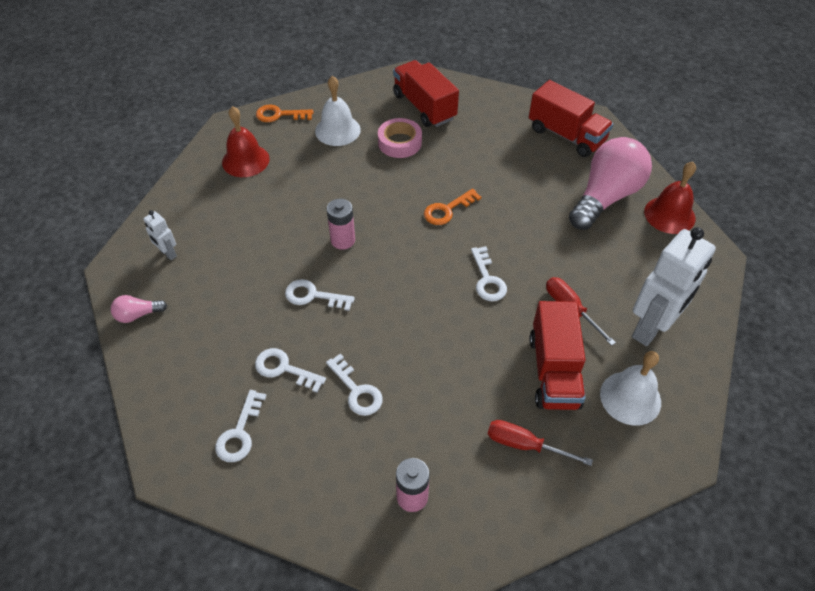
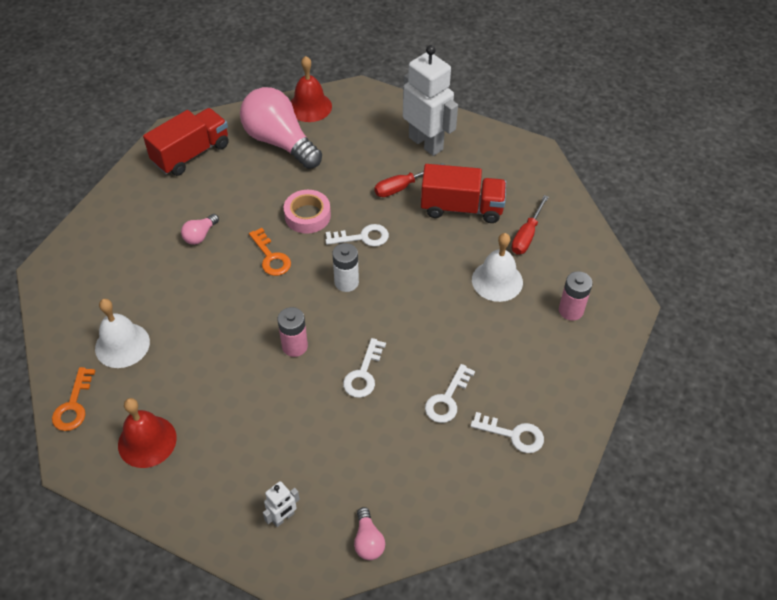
camera: 85 degrees left, 0 degrees up
white key [326,353,382,416] -> none
pink tape [378,118,422,158] -> pink tape moved to [284,190,331,234]
red truck [393,60,459,127] -> none
white bell [600,351,661,426] -> white bell moved to [472,233,523,302]
none -> pink light bulb [181,214,219,245]
none -> white battery [332,243,359,292]

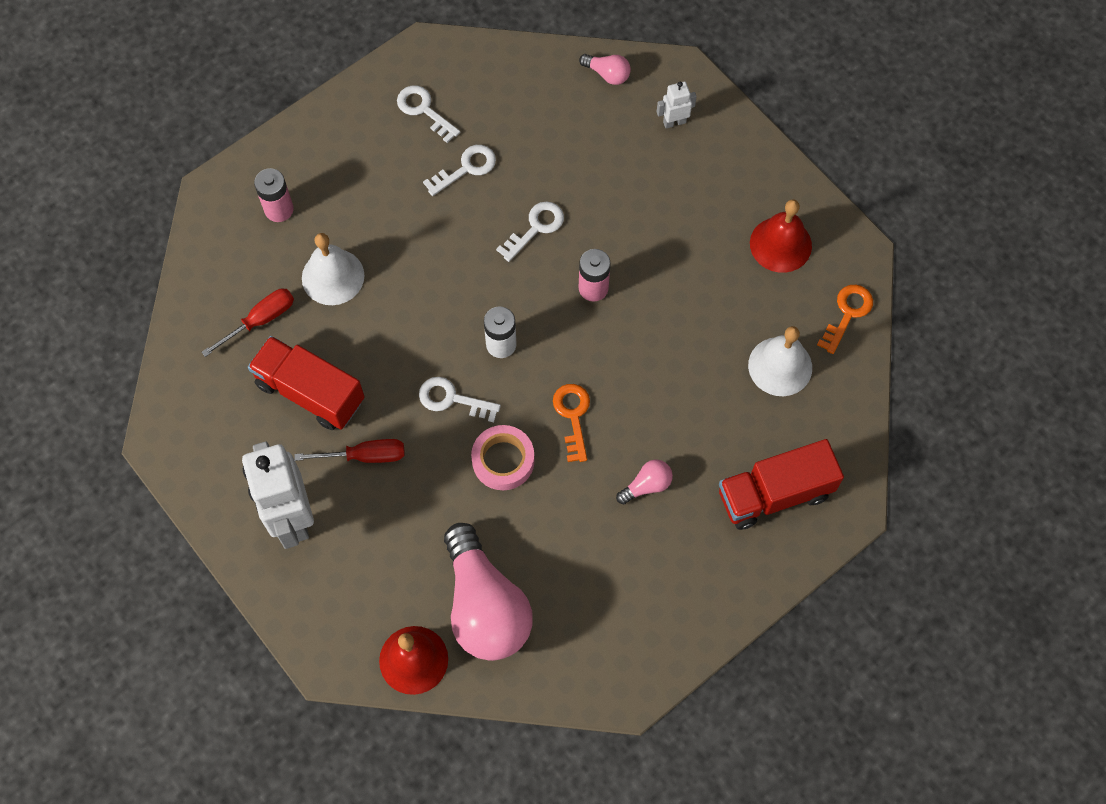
camera: 155 degrees left, 15 degrees up
red truck [143,108,229,176] -> red truck moved to [719,439,844,530]
pink light bulb [354,507,385,560] -> pink light bulb turned 105 degrees clockwise [579,54,631,85]

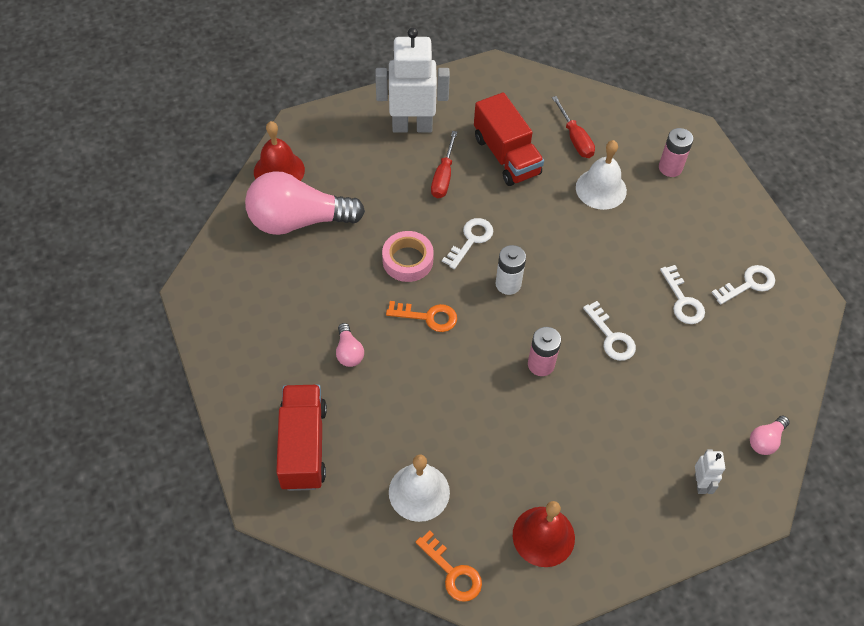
camera: 105 degrees right, 10 degrees down
red truck [248,336,365,430] -> red truck turned 105 degrees clockwise [474,92,544,186]

